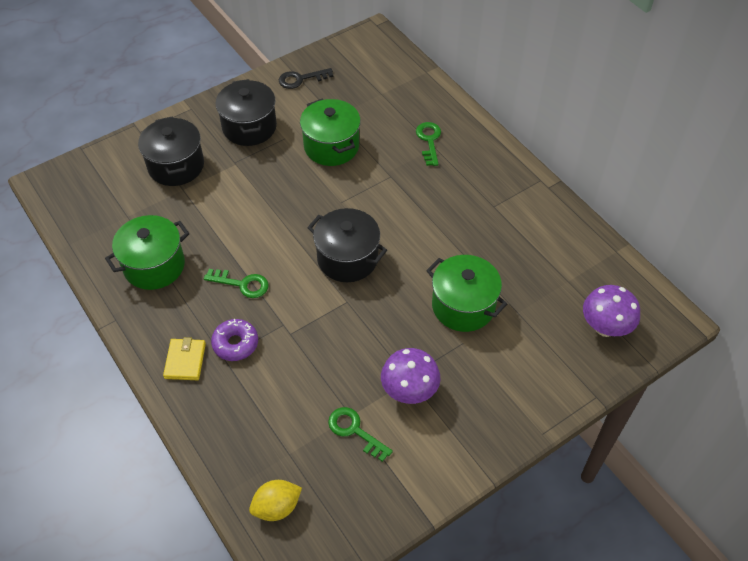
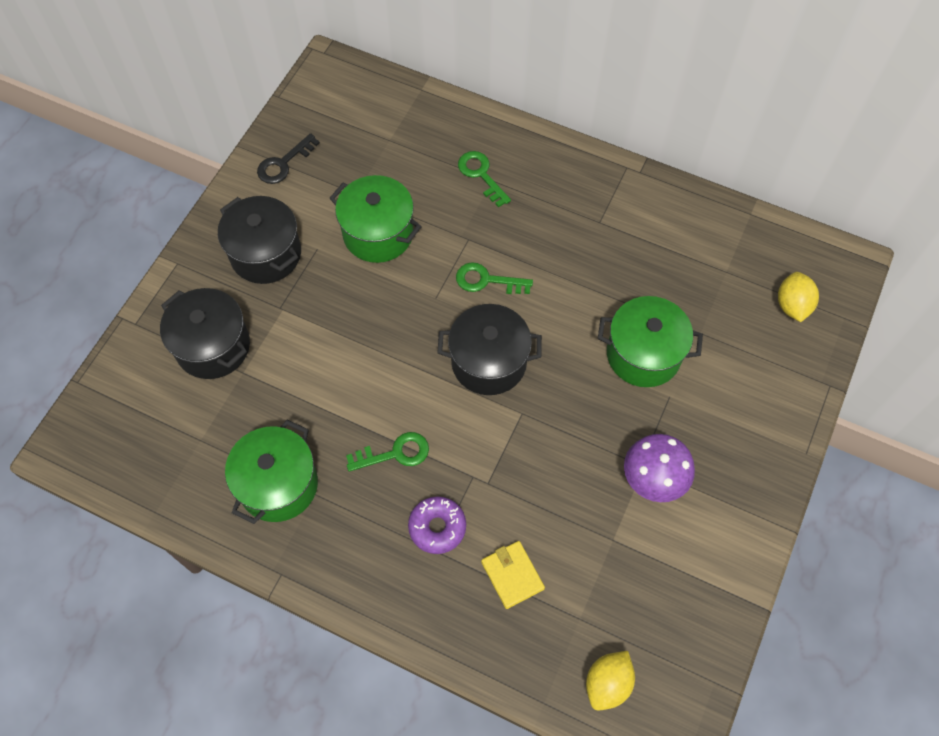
camera: 30 degrees left, 10 degrees up
yellow wallet [163,337,206,380] -> yellow wallet moved to [481,541,545,609]
green key [328,407,393,462] -> green key moved to [456,262,533,294]
purple mushroom [583,285,640,337] -> yellow lemon [778,272,819,322]

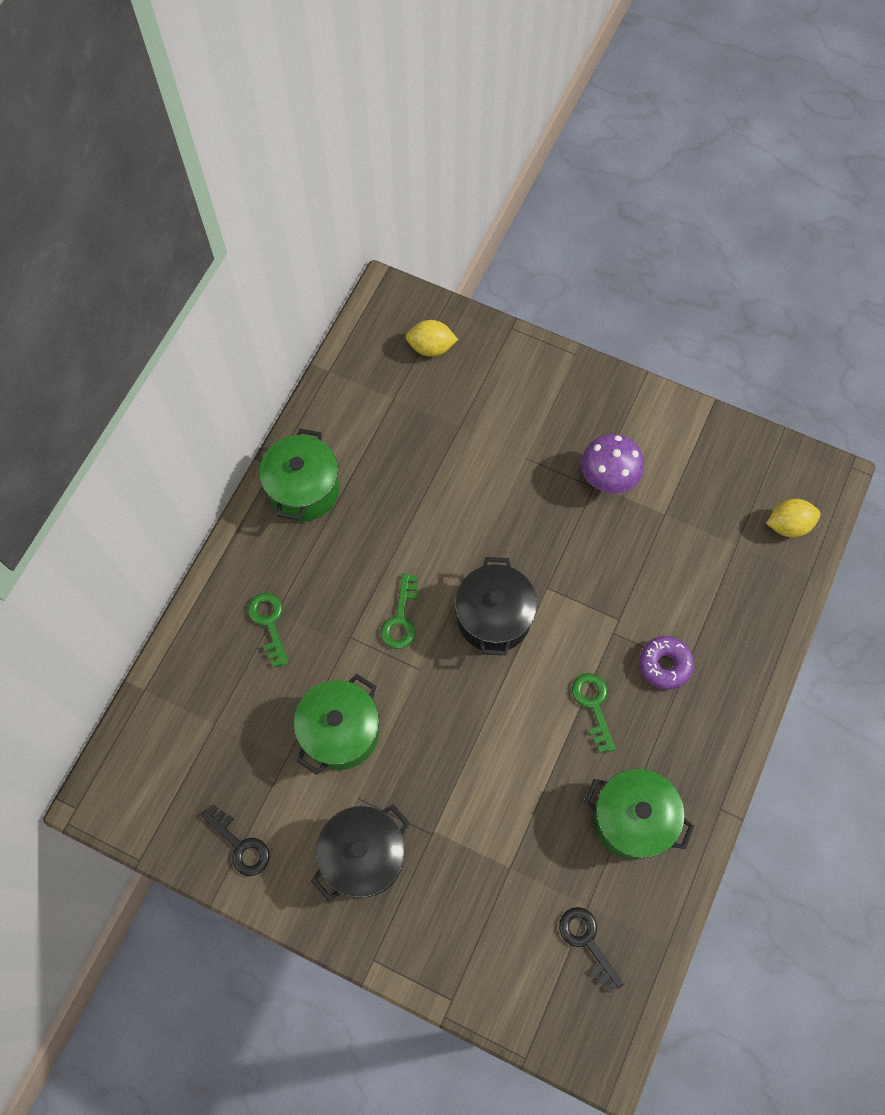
camera: 90 degrees left, 5 degrees up
black pot [160,288,250,379] -> none
green key [458,151,511,207] -> green key turned 105 degrees clockwise [248,593,289,668]
yellow wallet [481,541,545,609] -> none
yellow lemon [586,651,635,711] -> yellow lemon turned 45 degrees counterclockwise [766,499,821,538]
green pot [598,296,703,387] -> green pot moved to [259,429,340,521]
none -> black key [559,907,624,993]

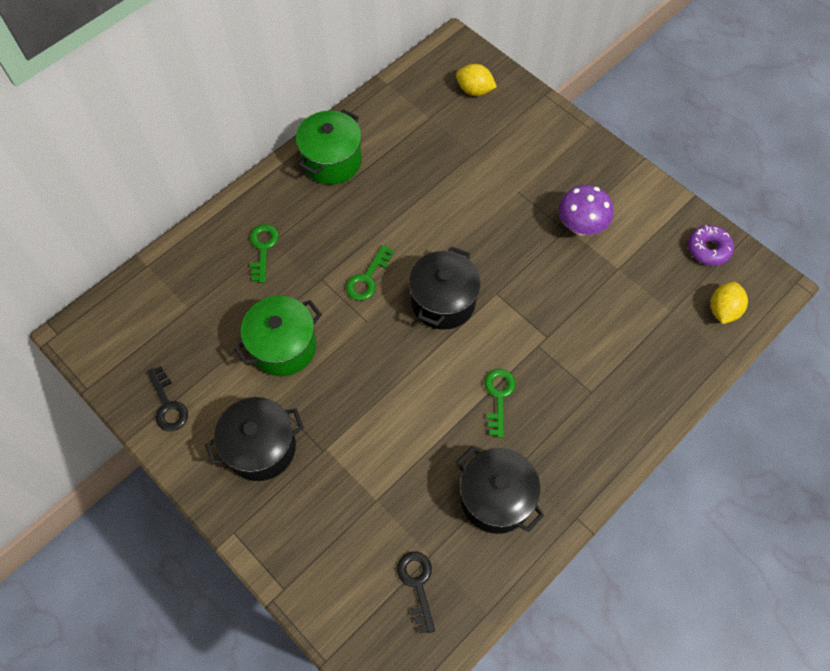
camera: 20 degrees right, 5 degrees down
green pot [584,769,694,860] -> black pot [456,447,544,534]
purple donut [639,636,694,690] -> purple donut moved to [688,225,734,266]
yellow lemon [766,499,821,538] -> yellow lemon turned 75 degrees counterclockwise [711,282,748,324]

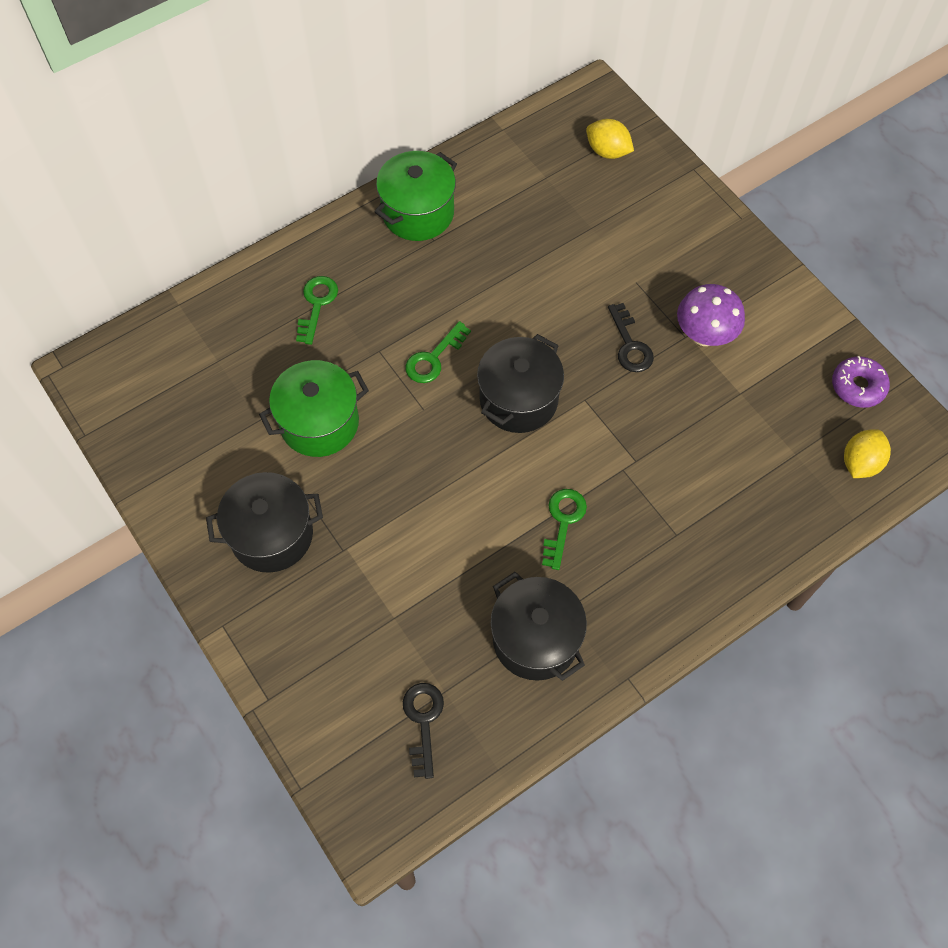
camera: 10 degrees right, 0 degrees up
black key [147,366,188,431] -> black key moved to [608,303,654,372]

